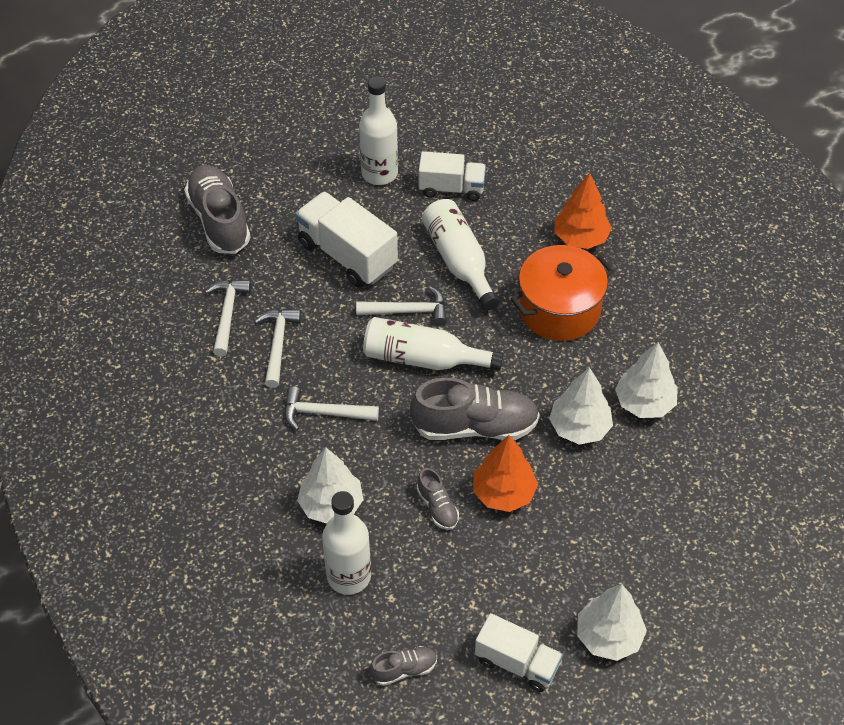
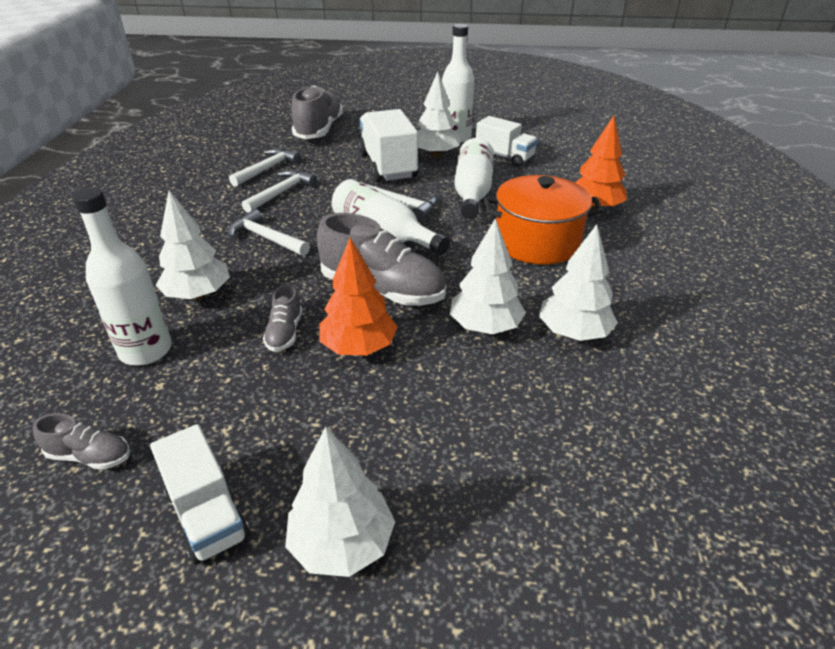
camera: 30 degrees right, 15 degrees down
none -> white tree [418,71,461,158]

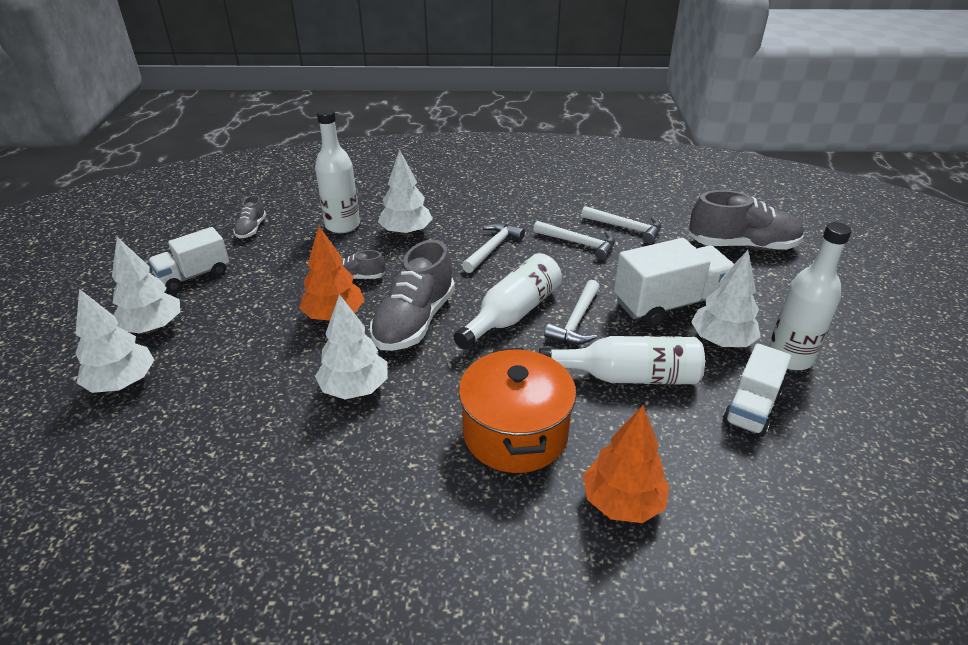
camera: 85 degrees right, 0 degrees up
white tree [539,224,618,341] -> white tree moved to [75,289,154,393]

